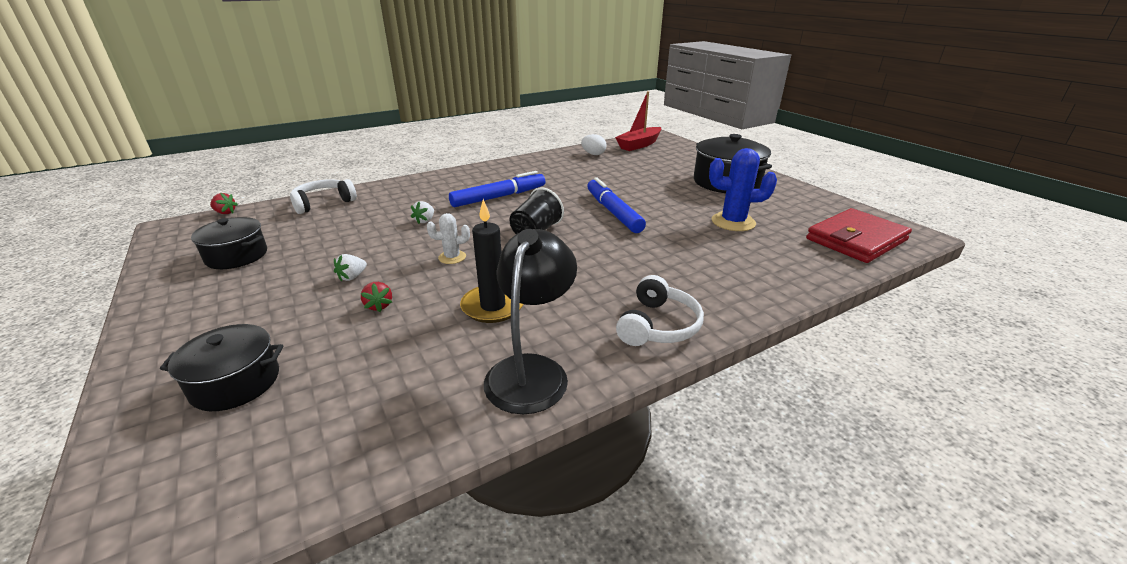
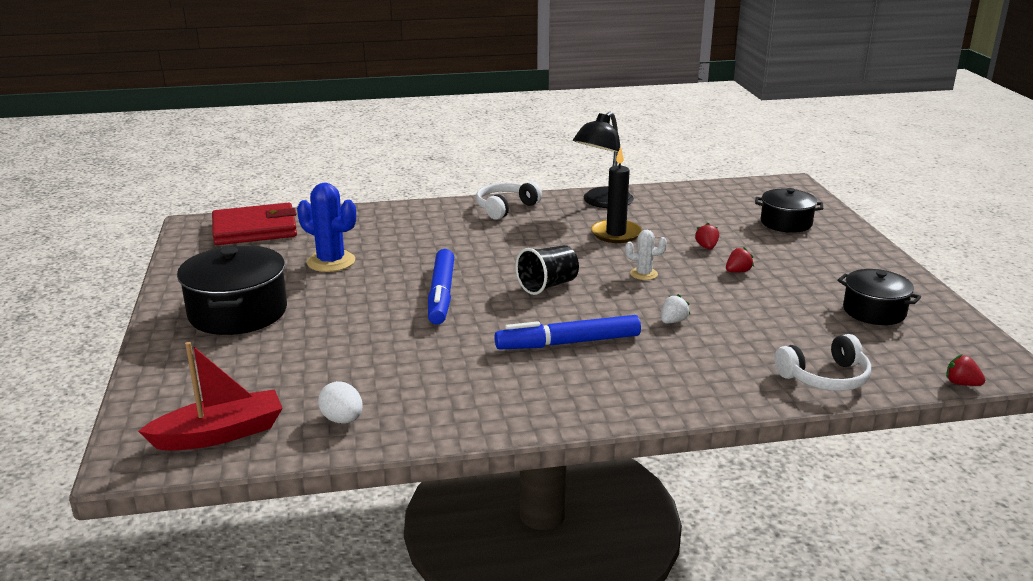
camera: 160 degrees left, 5 degrees down
white strawberry [334,254,367,282] -> red strawberry [726,247,754,273]

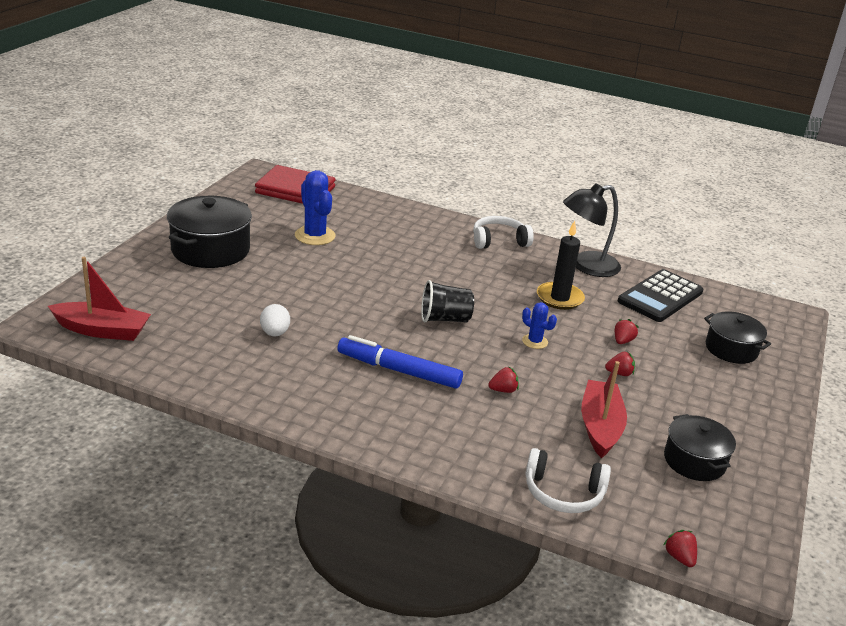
camera: 30 degrees right, 5 degrees up
white egg [318,381,363,423] -> white egg moved to [260,304,290,336]
blue marker [428,249,454,325] -> none
white cactus [625,230,667,280] -> blue cactus [522,302,557,349]
white strawberry [661,294,691,324] -> red strawberry [488,366,519,393]
none -> red boat [581,361,627,458]
none -> black calculator [618,269,704,322]

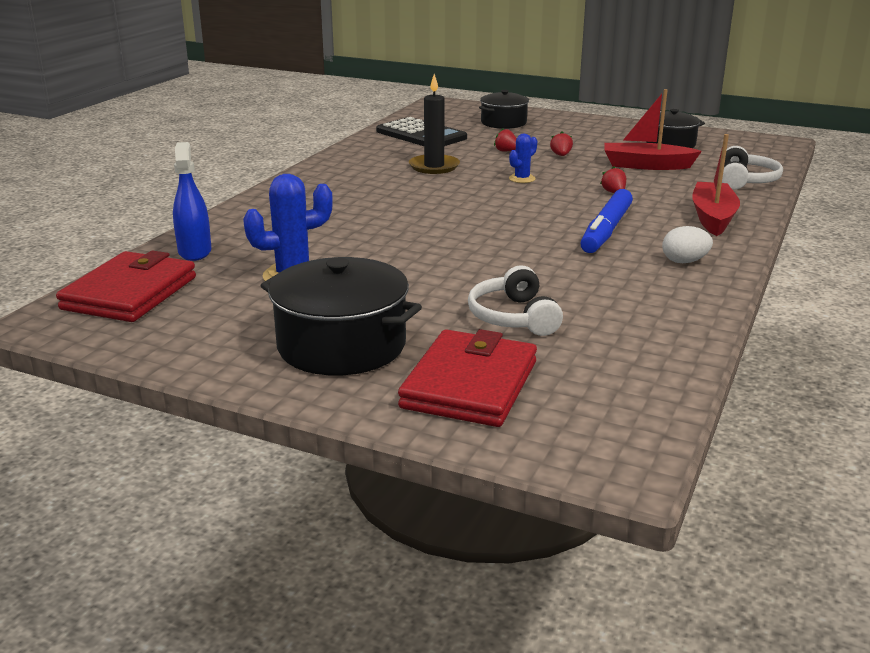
camera: 85 degrees left, 5 degrees down
red boat [48,257,151,341] -> red boat moved to [692,134,740,236]
white egg [260,304,290,336] -> white egg moved to [662,226,713,263]
black cup [421,280,474,323] -> none
white headphones [473,216,534,249] -> white headphones moved to [468,266,563,336]
black lamp [563,183,621,277] -> none
red strawberry [663,530,697,567] -> none
none -> blue spray bottle [173,142,212,261]
none -> red wallet [398,329,537,427]

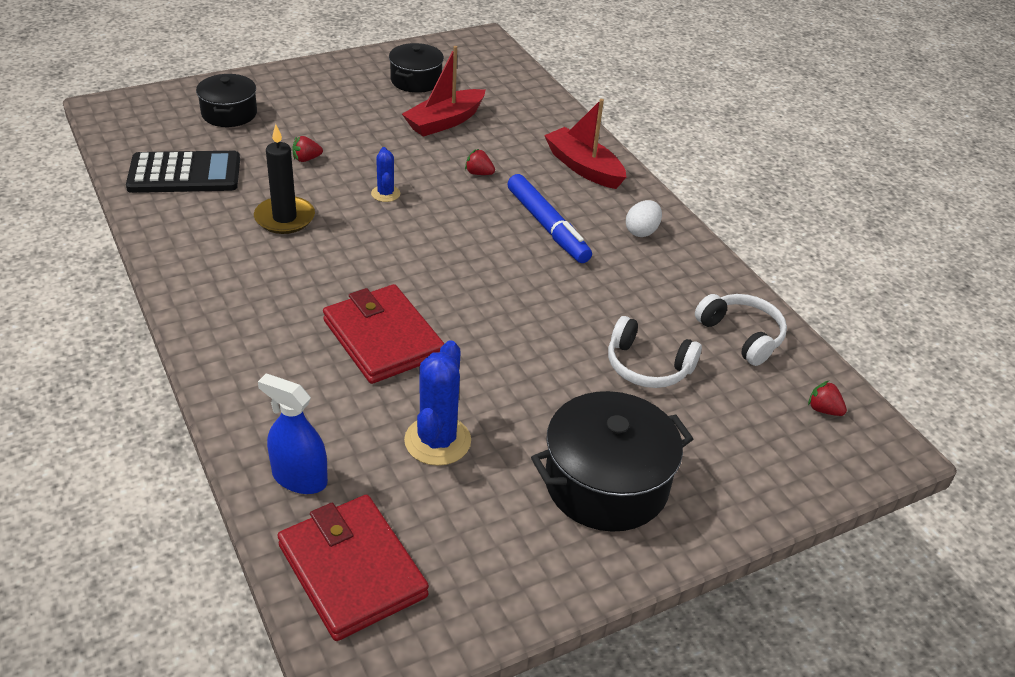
camera: 55 degrees left, 15 degrees up
red wallet [398,329,537,427] -> red wallet moved to [323,284,444,384]
red strawberry [550,131,573,156] -> red strawberry moved to [808,381,847,416]
white headphones [722,146,783,190] -> white headphones moved to [695,294,787,366]

